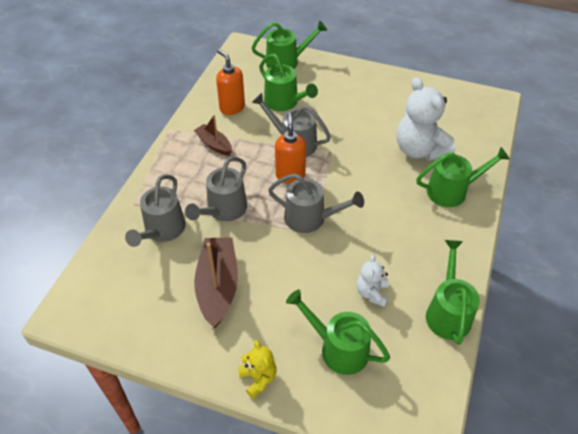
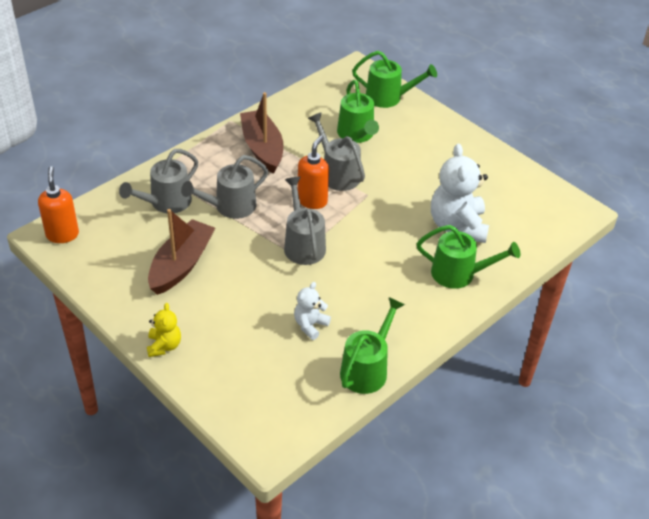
camera: 25 degrees right, 5 degrees down
brown boat [194,115,232,156] -> brown boat [240,92,283,174], size x1.73
orange soap dispenser [216,49,245,115] -> orange soap dispenser moved to [38,166,79,243]
grey watering can [268,174,364,233] -> grey watering can turned 150 degrees counterclockwise [284,177,326,265]
green watering can [286,289,390,375] -> none

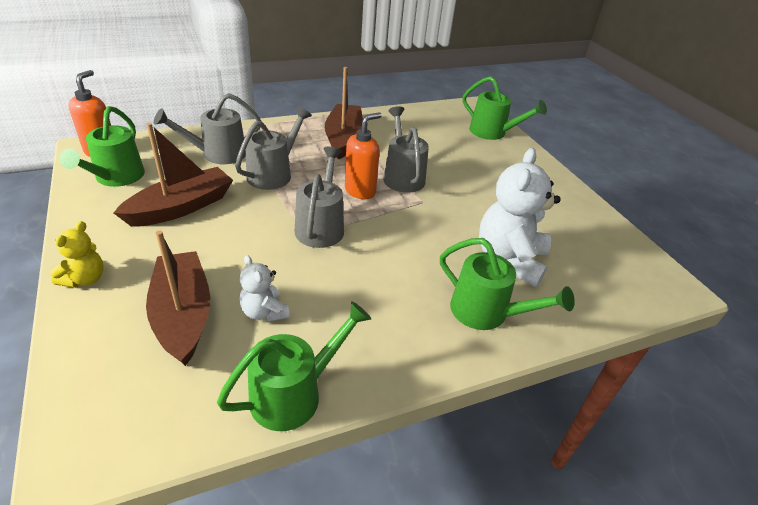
camera: 20 degrees right, 5 degrees down
grey watering can [181,155,268,219] -> grey watering can turned 135 degrees clockwise [235,107,312,190]
white teddy bear [294,282,331,340] -> white teddy bear turned 90 degrees counterclockwise [240,255,289,322]
green watering can [337,80,379,143] -> green watering can moved to [60,106,145,187]
none -> brown boat [146,230,210,366]

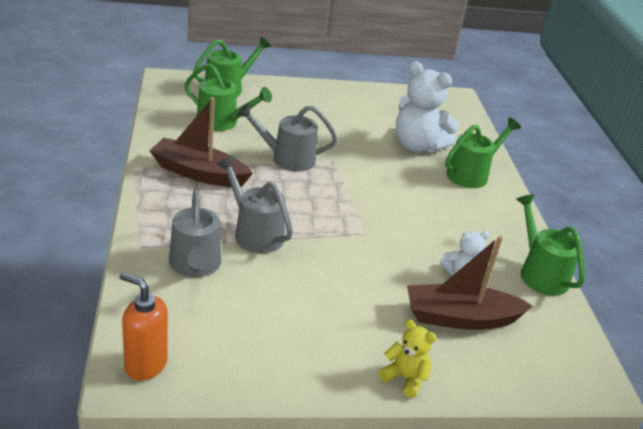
camera: 75 degrees left, 5 degrees down
green watering can [60,106,145,187] -> green watering can moved to [184,63,272,131]
brown boat [114,123,233,227] -> none
grey watering can [295,147,344,248] -> none
orange soap dispenser [345,112,382,199] -> none

